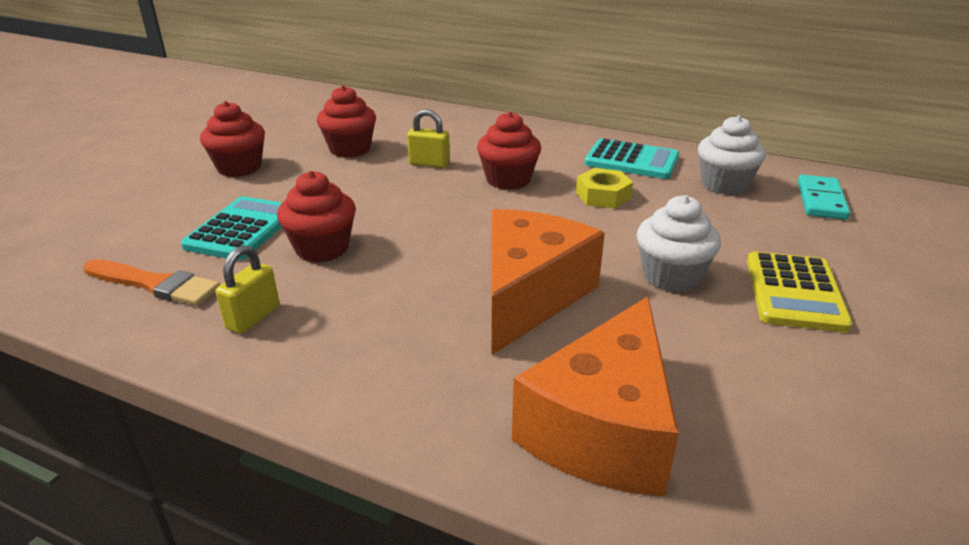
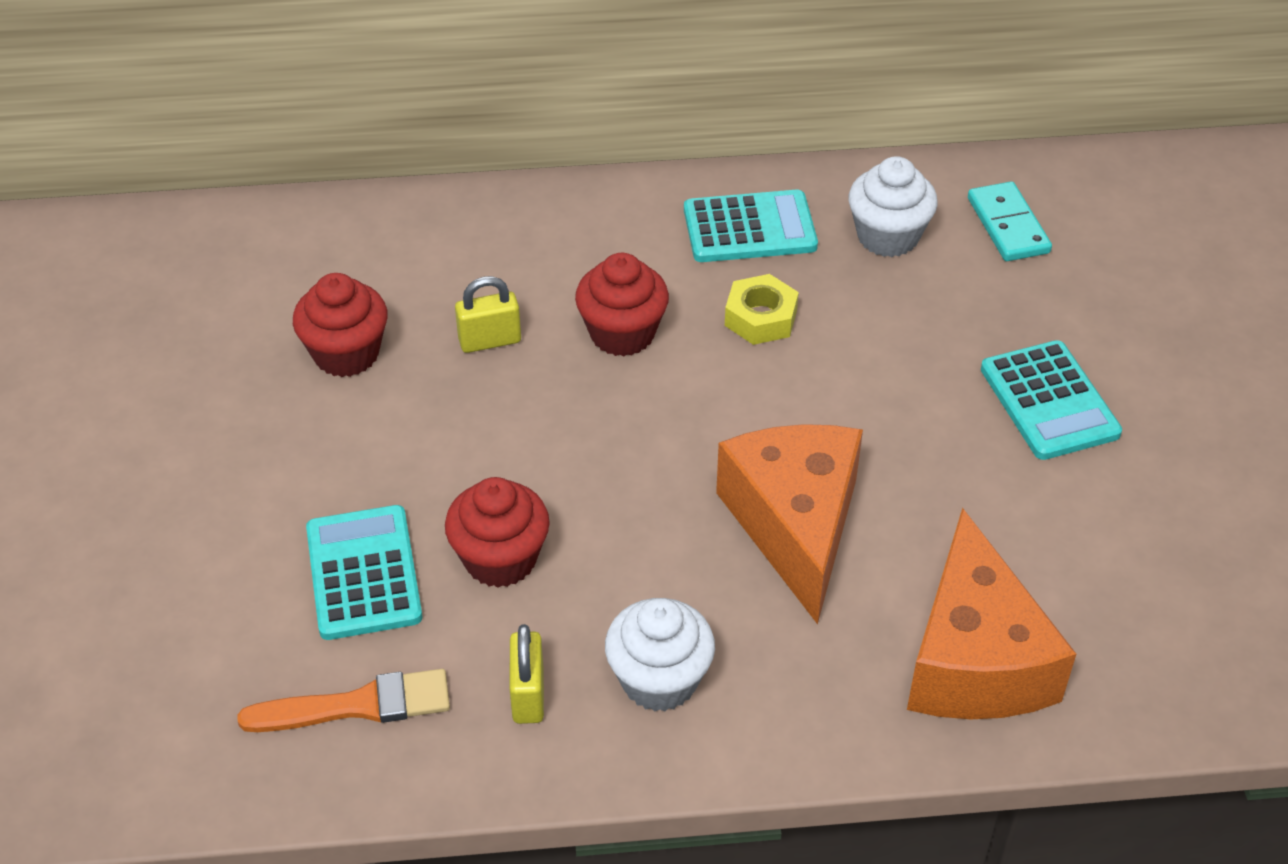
camera: 30 degrees left, 15 degrees up
red cupcake [200,101,265,177] -> none
white cupcake [637,195,721,292] -> white cupcake moved to [605,598,715,712]
yellow calculator [747,251,853,332] -> turquoise calculator [981,340,1122,460]

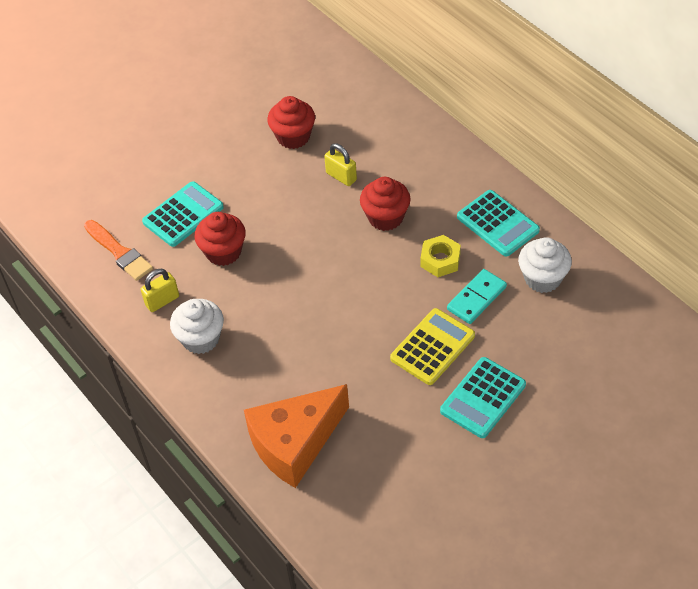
camera: 60 degrees right, 5 degrees up
orange cheese [716,424,863,624] -> none
turquoise domino [968,181,1052,261] -> turquoise domino moved to [447,269,507,324]
none -> yellow calculator [390,308,475,385]

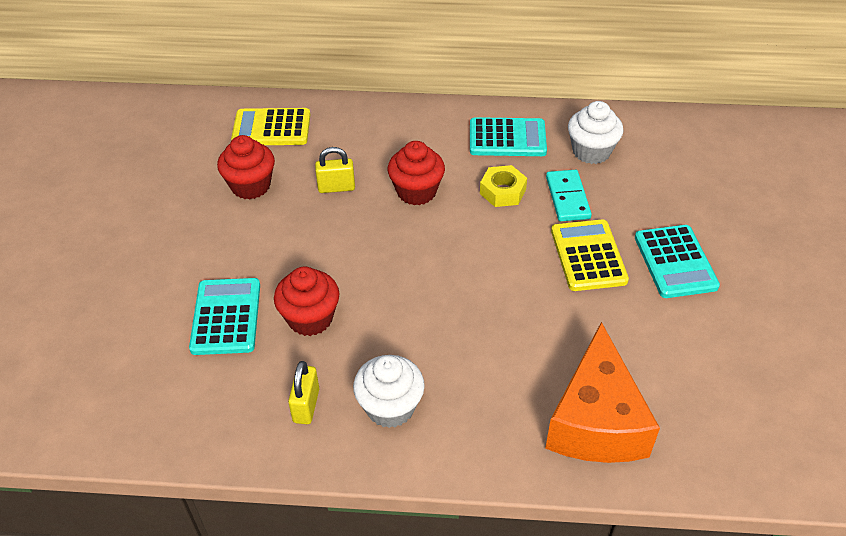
camera: 50 degrees left, 5 degrees down
orange brush [84,220,153,281] -> none
none -> yellow calculator [231,108,310,145]

